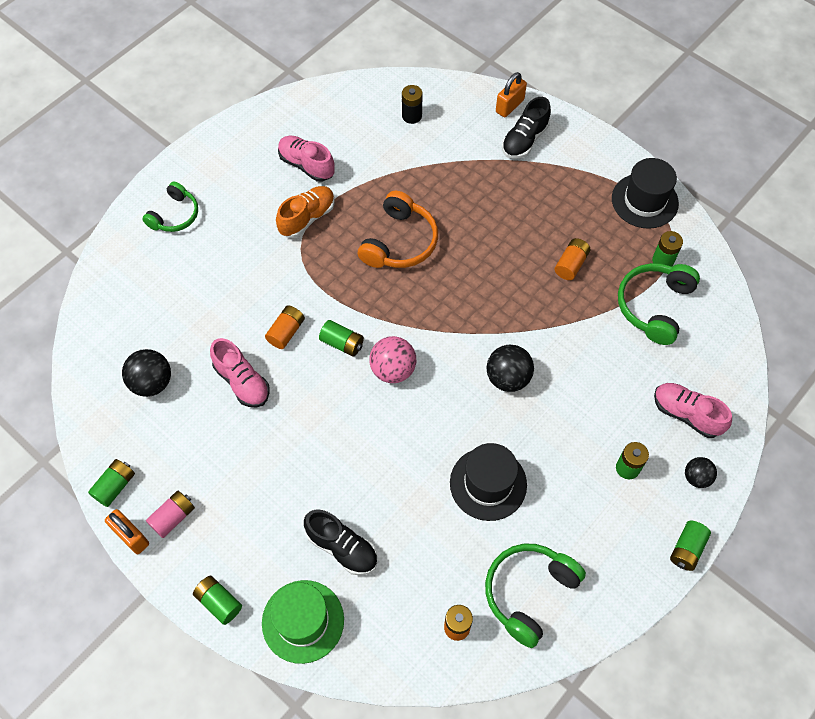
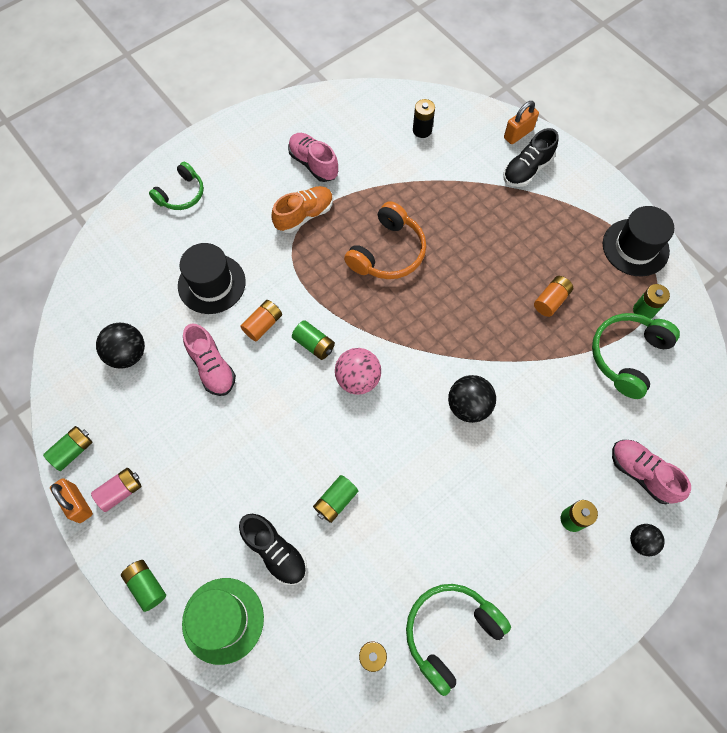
camera: 10 degrees right, 5 degrees up
black hat [450,443,527,521] -> black hat moved to [178,243,246,314]
green battery [670,521,711,571] -> green battery moved to [313,475,358,523]

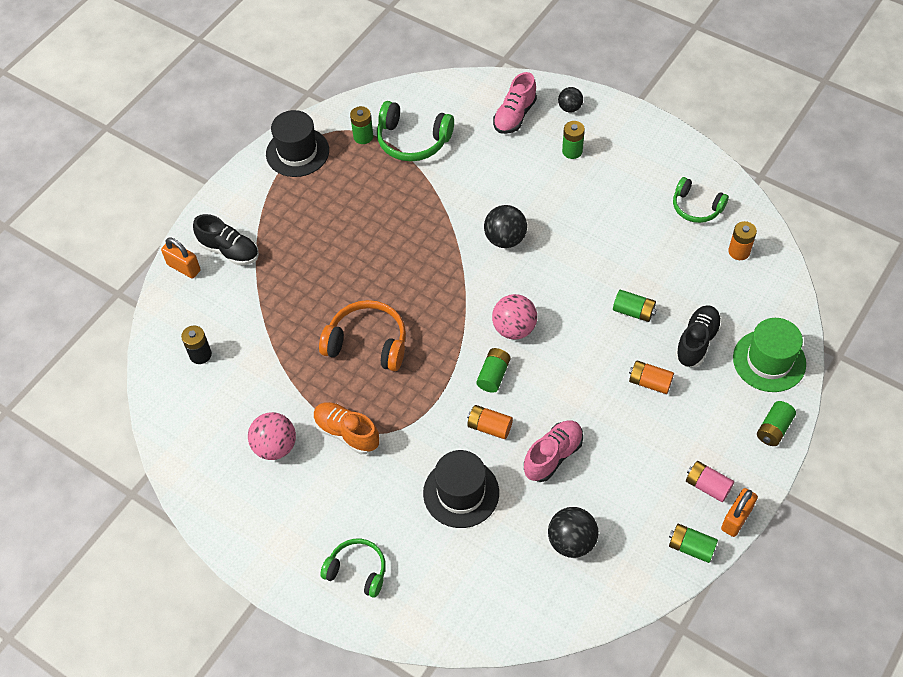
camera: 105 degrees left, 10 degrees down
pink shoe [288,133,338,182] -> pink ball [248,412,296,460]
green headphones [406,584,511,696] -> green headphones [673,177,729,223], size x0.67
orange battery [534,276,573,317] -> orange battery moved to [629,360,674,394]

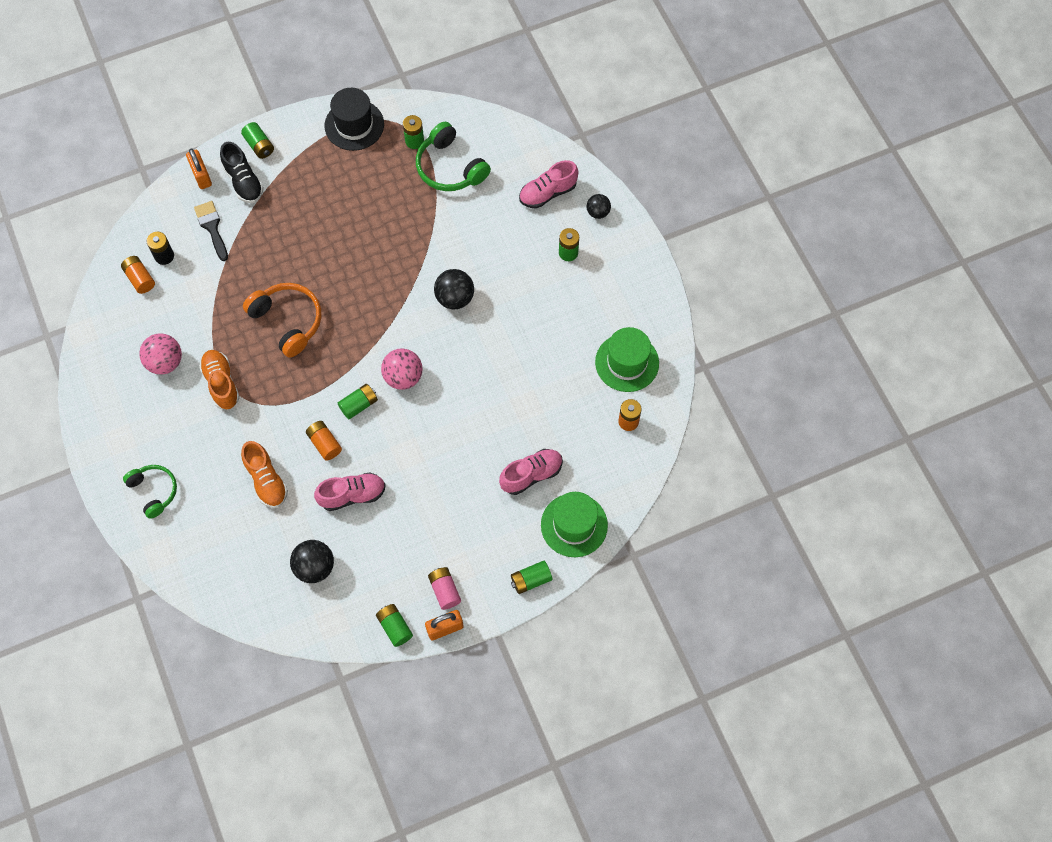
camera: 30 degrees right, 10 degrees up
black hat [423,450,499,528] -> orange shoe [241,441,288,508]
green battery [613,290,656,322] -> green battery moved to [241,122,274,159]
orange battery [629,360,674,394] -> orange battery moved to [121,256,155,294]
green headphones [673,177,729,223] -> green hat [595,327,659,392]
black shoe [675,305,722,367] -> pink shoe [499,449,563,495]
none -> black brush [194,201,228,261]

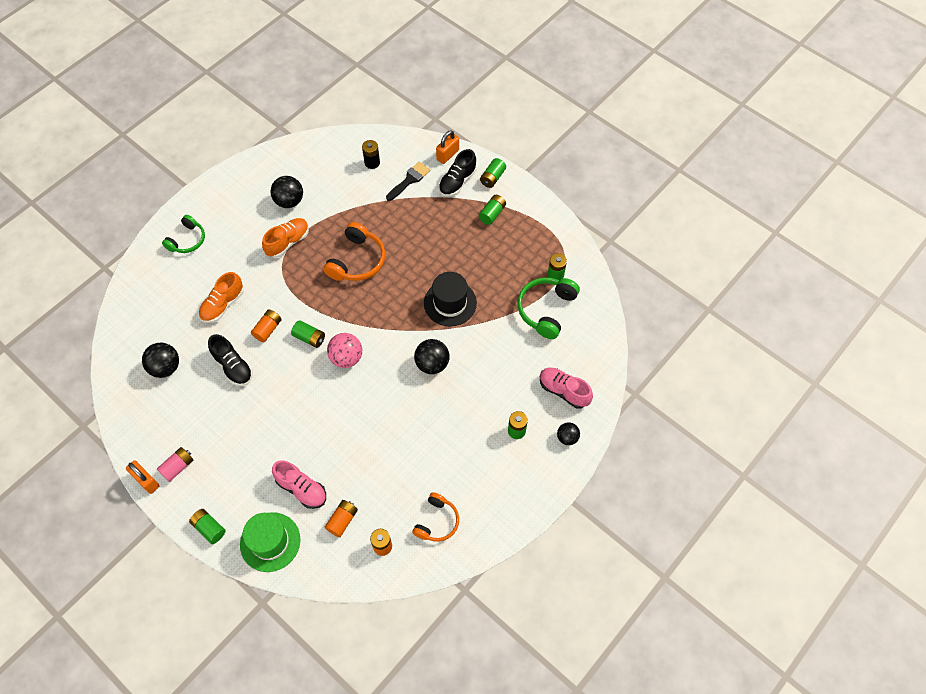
camera: 65 degrees right, 5 degrees down
orange battery [121,256,155,294] -> orange battery moved to [325,500,358,537]
pink ball [139,333,182,375] -> black ball [271,176,303,208]
pink shoe [314,472,386,511] -> black shoe [208,334,253,386]
black hat [325,88,384,151] -> black hat moved to [424,272,477,327]
green battery [376,604,413,647] -> green battery moved to [479,195,506,225]
green hat [595,327,659,392] -> orange headphones [412,492,459,542]

